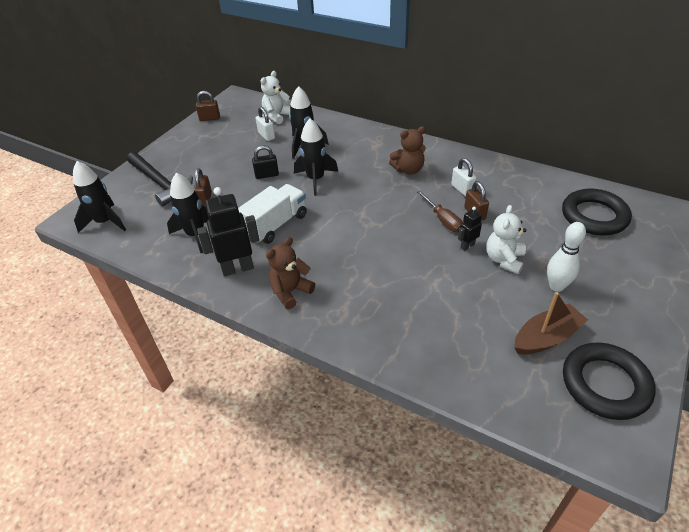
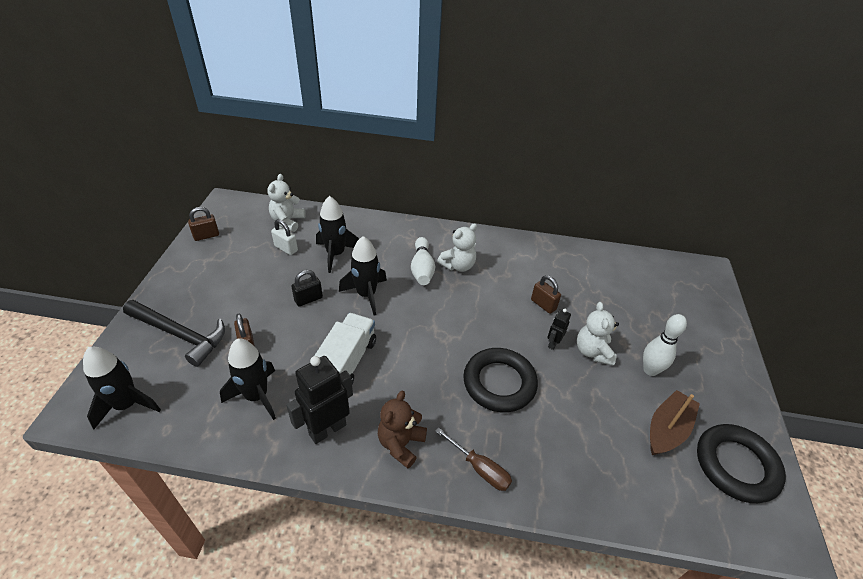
camera: 25 degrees left, 0 degrees up
brown teddy bear [389,126,426,175] -> white teddy bear [437,223,477,272]
brown screwdriver [417,191,463,232] -> brown screwdriver moved to [435,427,512,491]
white padlock [451,158,477,196] -> none
black ring [562,189,632,235] -> black ring moved to [463,348,538,413]
none -> white bowling pin [411,237,435,285]

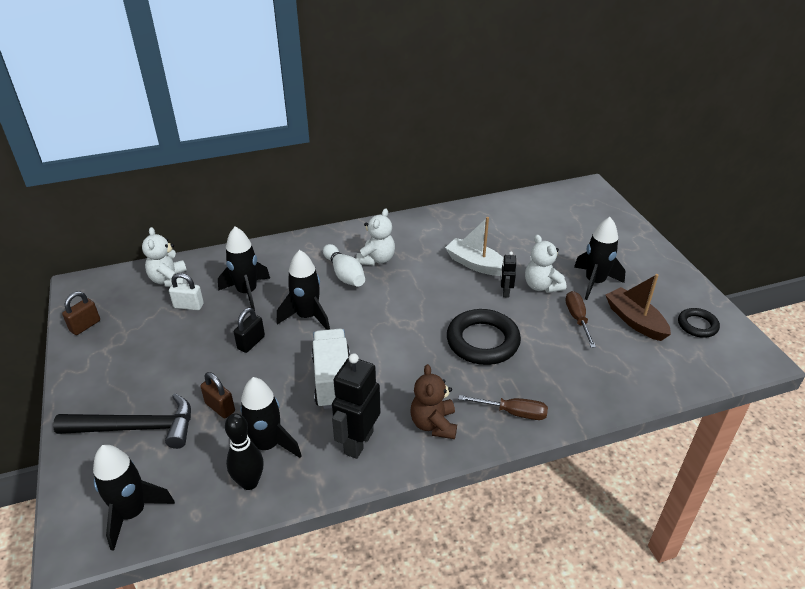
camera: 25 degrees left, 5 degrees down
brown padlock [531,275,561,314] -> white boat [445,217,504,276]
white bowling pin [643,314,687,376] -> black rocket [574,217,626,300]
brown boat [650,390,700,455] -> brown boat turned 45 degrees counterclockwise [606,274,671,341]
black ring [697,424,786,503] -> black ring [678,308,720,338], size x0.55
none -> black bowling pin [225,413,264,490]
none -> brown screwdriver [566,291,596,348]

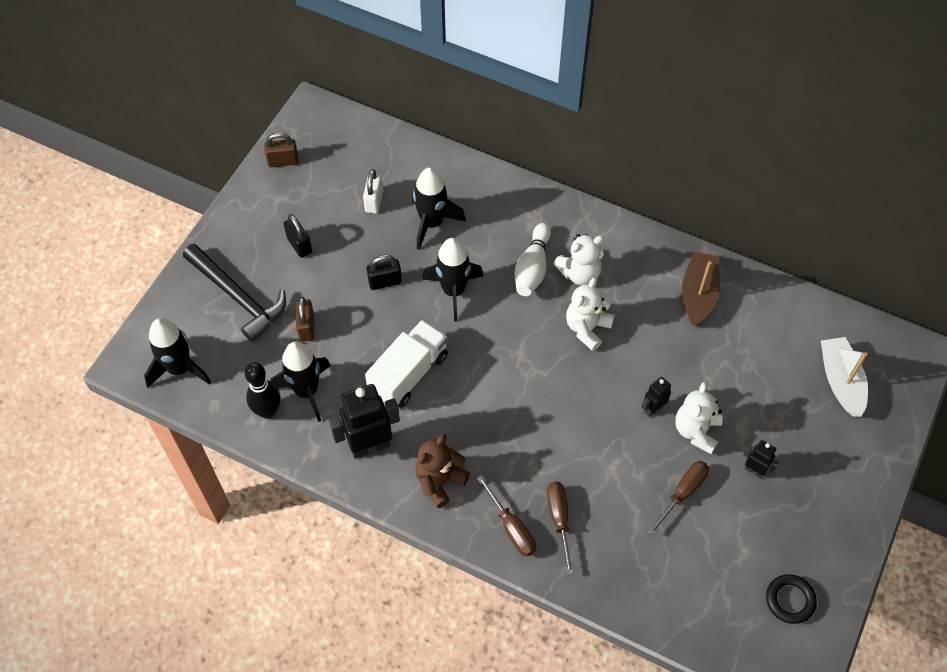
camera: 45 degrees right, 20 degrees up
white teddy bear [142,227,187,287] -> white teddy bear moved to [566,278,614,351]
white padlock [169,273,204,310] -> white padlock turned 45 degrees clockwise [363,169,383,214]
white boat [445,217,504,276] -> white boat moved to [821,337,868,417]
black ring [447,309,521,365] -> none
black rocket [574,217,626,300] -> black robot [743,440,779,479]
brown boat [606,274,671,341] -> brown boat moved to [682,252,720,326]
none -> black padlock [284,214,312,258]
none -> brown screwdriver [547,482,574,575]

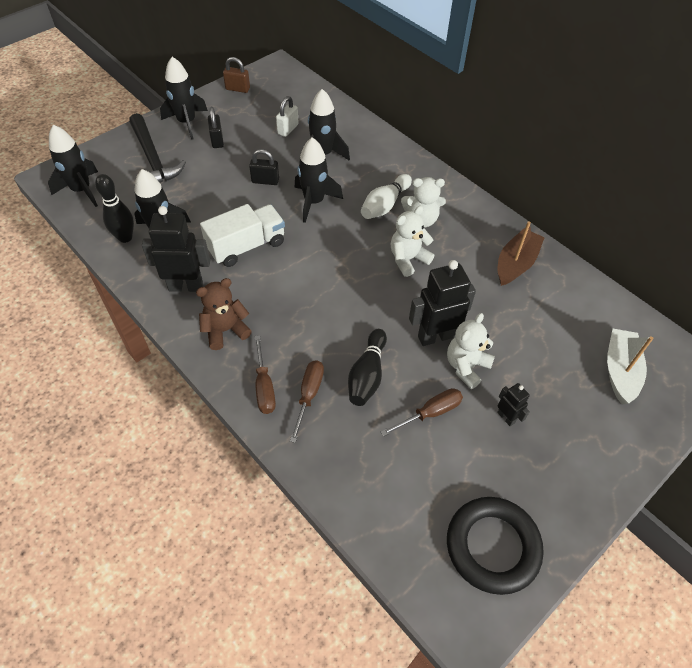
camera: 20 degrees right, 5 degrees down
brown padlock [296,297,314,341] -> none
black robot [641,377,671,417] -> black robot [409,260,476,346], size x1.96
black ring [766,574,817,624] -> black ring [447,497,544,595], size x1.81
none -> black rocket [160,57,208,140]
none -> black bowling pin [348,329,387,406]

